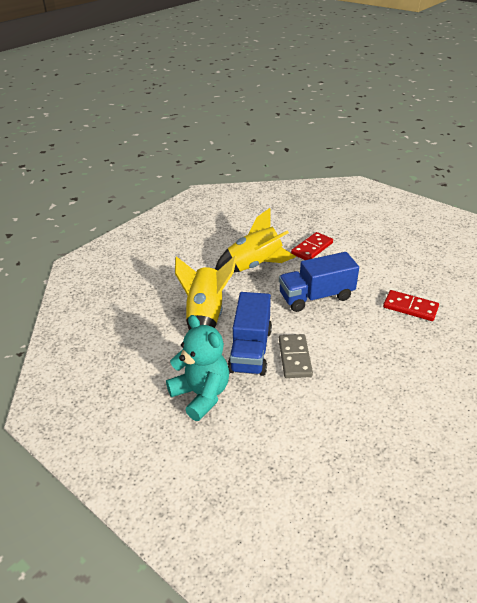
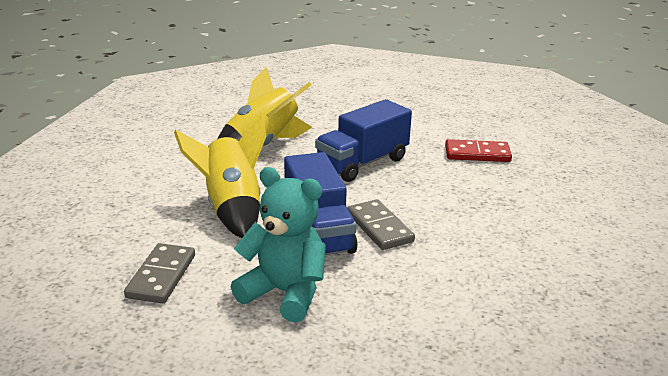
camera: 25 degrees left, 10 degrees down
red domino [291,232,333,260] -> none
none -> grey domino [124,243,195,303]

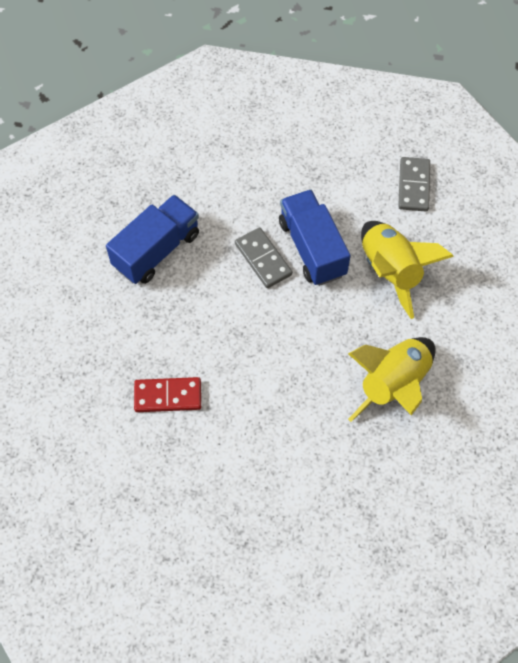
camera: 175 degrees right, 35 degrees up
turquoise teddy bear [231,167,326,323] -> none
blue truck [315,99,412,182] -> blue truck moved to [106,195,199,284]

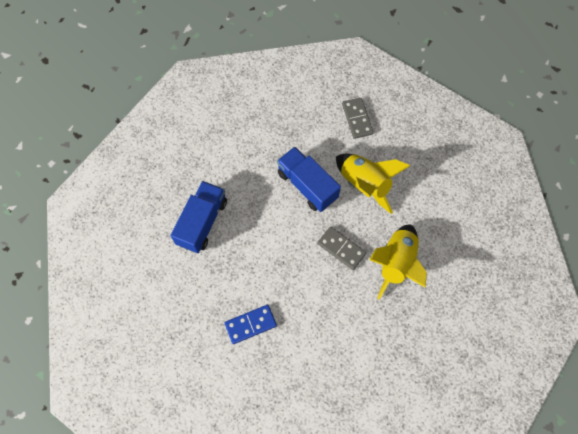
camera: 20 degrees left, 5 degrees up
red domino [134,377,201,412] -> blue domino [225,305,277,344]
grey domino [235,227,292,288] -> grey domino moved to [317,227,366,270]

